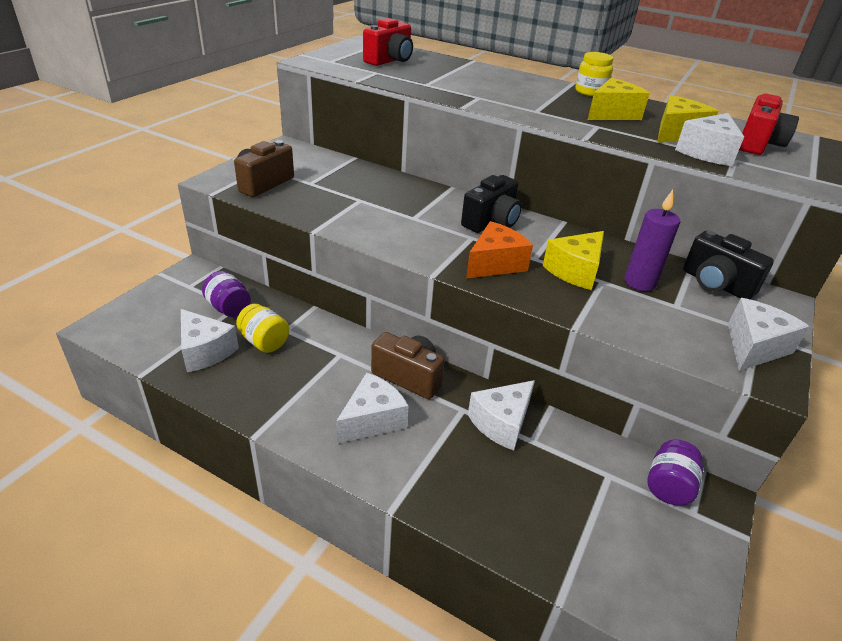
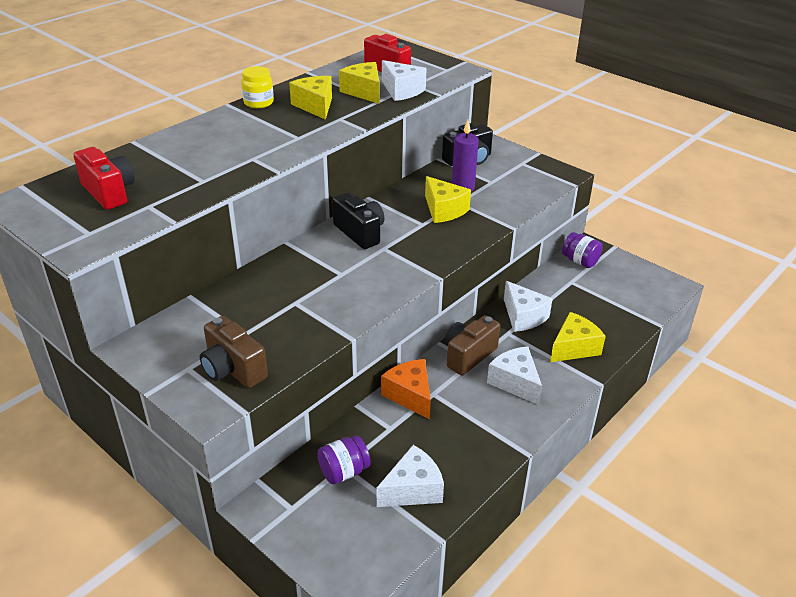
camera: 75 degrees left, 0 degrees up
yellow jar [236,304,289,353] -> none
orange cheese [466,221,533,279] -> orange cheese moved to [381,359,431,420]
white cheese [728,298,810,371] -> none
none -> yellow cheese [550,312,606,362]

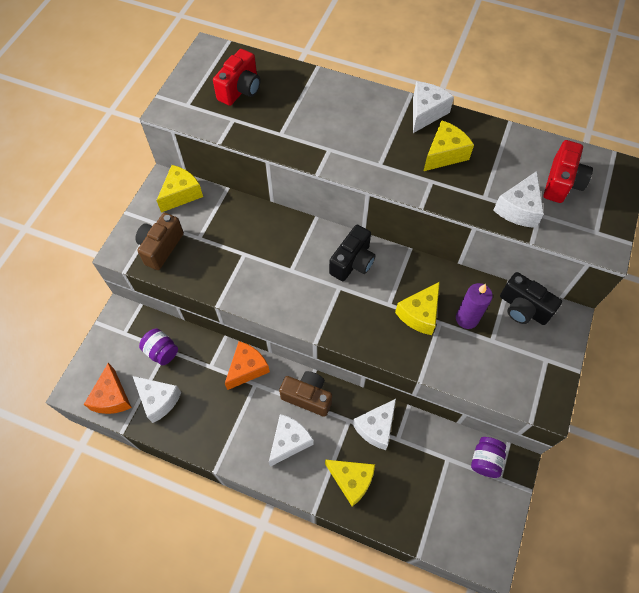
camera: 70 degrees right, 25 degrees up
yellow jar [241,66,274,108] -> white cheese [413,81,454,133]
yellow cheese [339,62,379,104] -> yellow cheese moved to [156,165,203,213]
none -> orange cheese [84,363,132,414]

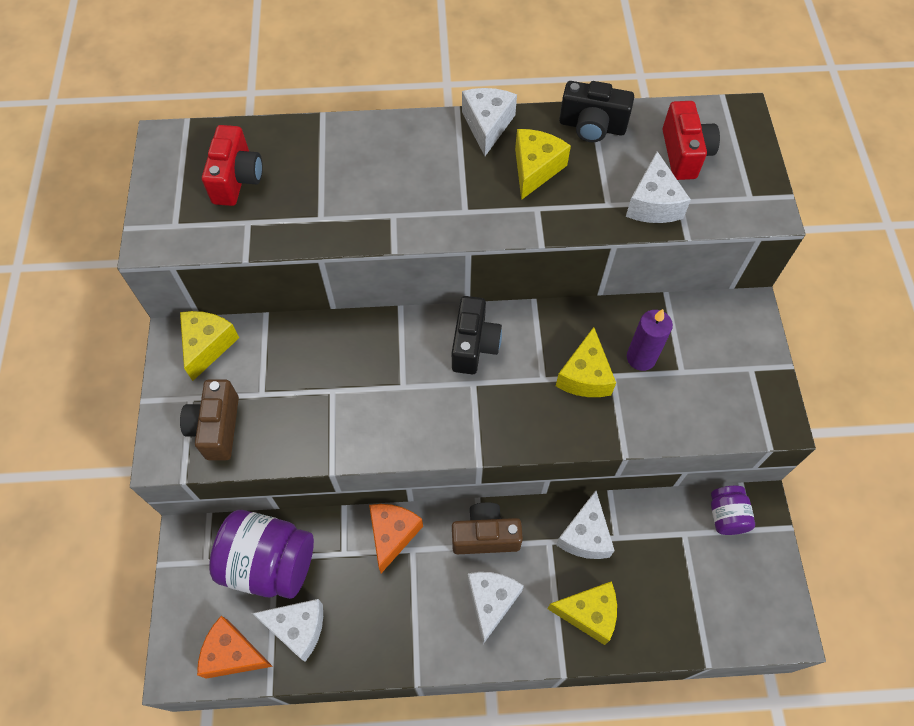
camera: 25 degrees left, 0 degrees up
orange cheese [84,363,132,414] -> orange cheese turned 135 degrees clockwise [197,616,273,679]
purple jar [139,328,178,365] -> purple jar [209,510,314,599], size x1.91
black camera [500,272,562,325] -> black camera moved to [559,81,634,142]

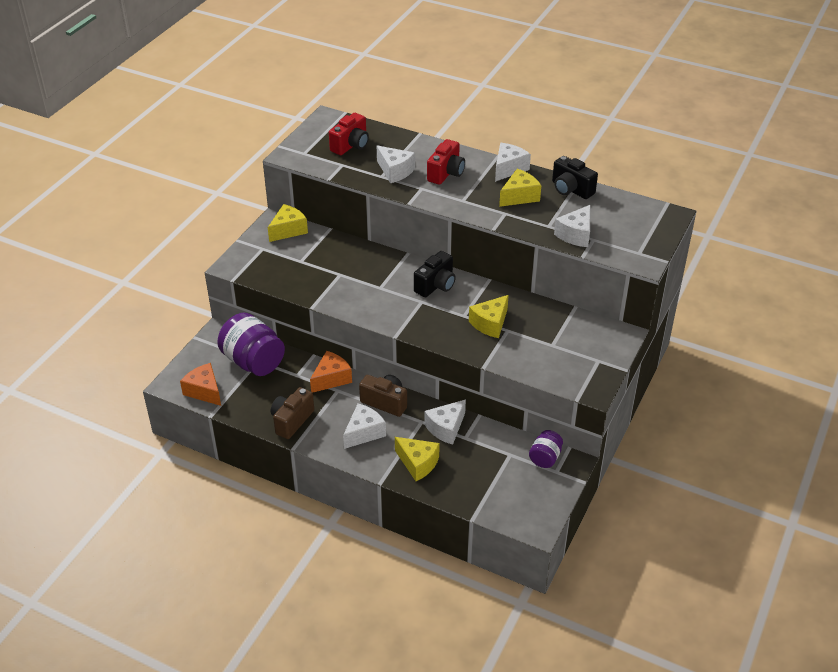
camera: 30 degrees right, 20 degrees down
brown camera [180,380,239,460] -> brown camera moved to [271,387,314,439]
white cheese [252,599,323,662] -> white cheese moved to [377,145,415,183]
purple candle [627,309,673,371] -> none
red camera [663,101,720,180] -> red camera moved to [427,139,465,185]

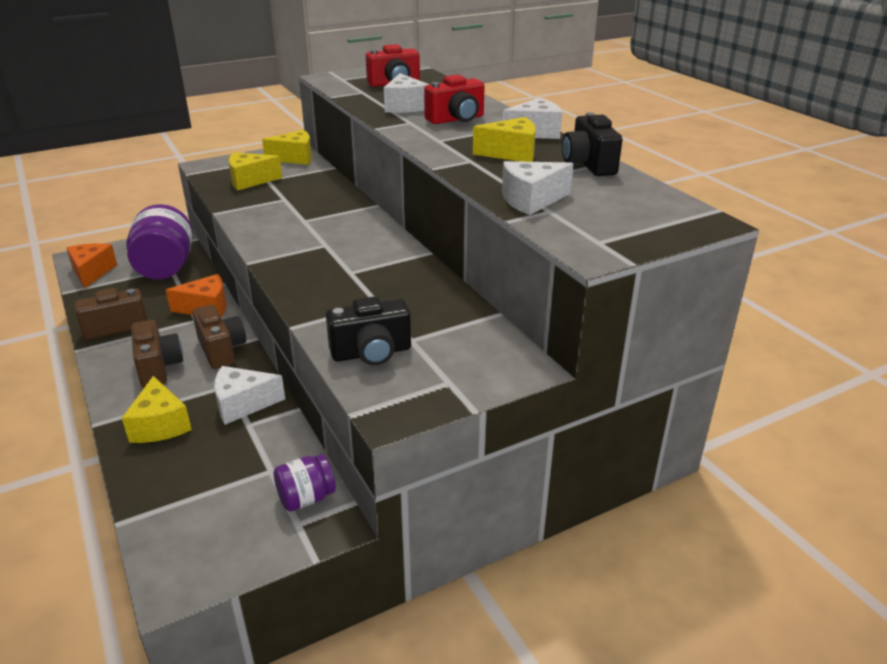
camera: 35 degrees right, 10 degrees down
white cheese [343,403,386,449] -> brown camera [131,320,183,388]
black camera [414,251,456,297] -> black camera moved to [326,296,411,365]
yellow cheese [469,295,509,338] -> yellow cheese moved to [229,152,282,190]

